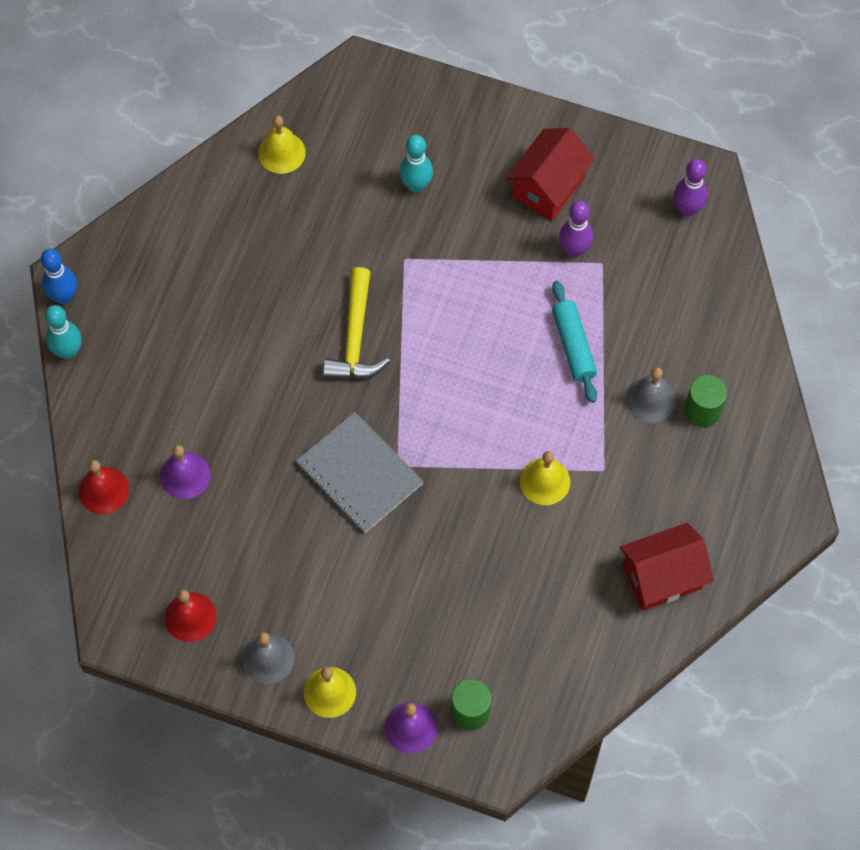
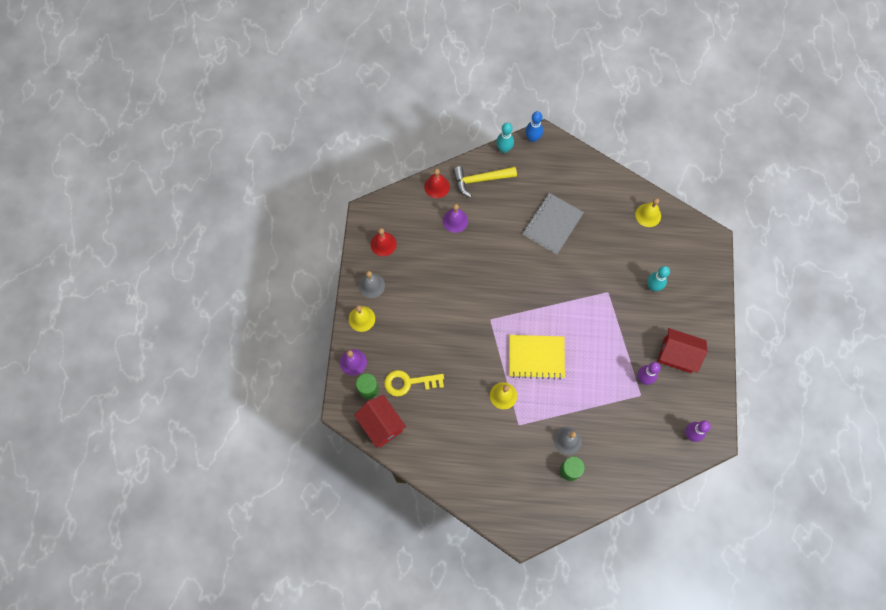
camera: 75 degrees right, 5 degrees up
grey notebook [296,412,424,533] -> grey notebook moved to [523,193,584,254]
yellow hammer [323,267,390,379] -> yellow hammer moved to [453,166,517,198]
turquoise rolling pin [552,281,597,403] -> none
red house [620,523,714,610] -> red house moved to [354,395,406,448]
none -> yellow key [384,370,444,397]
none -> yellow notebook [509,335,565,379]

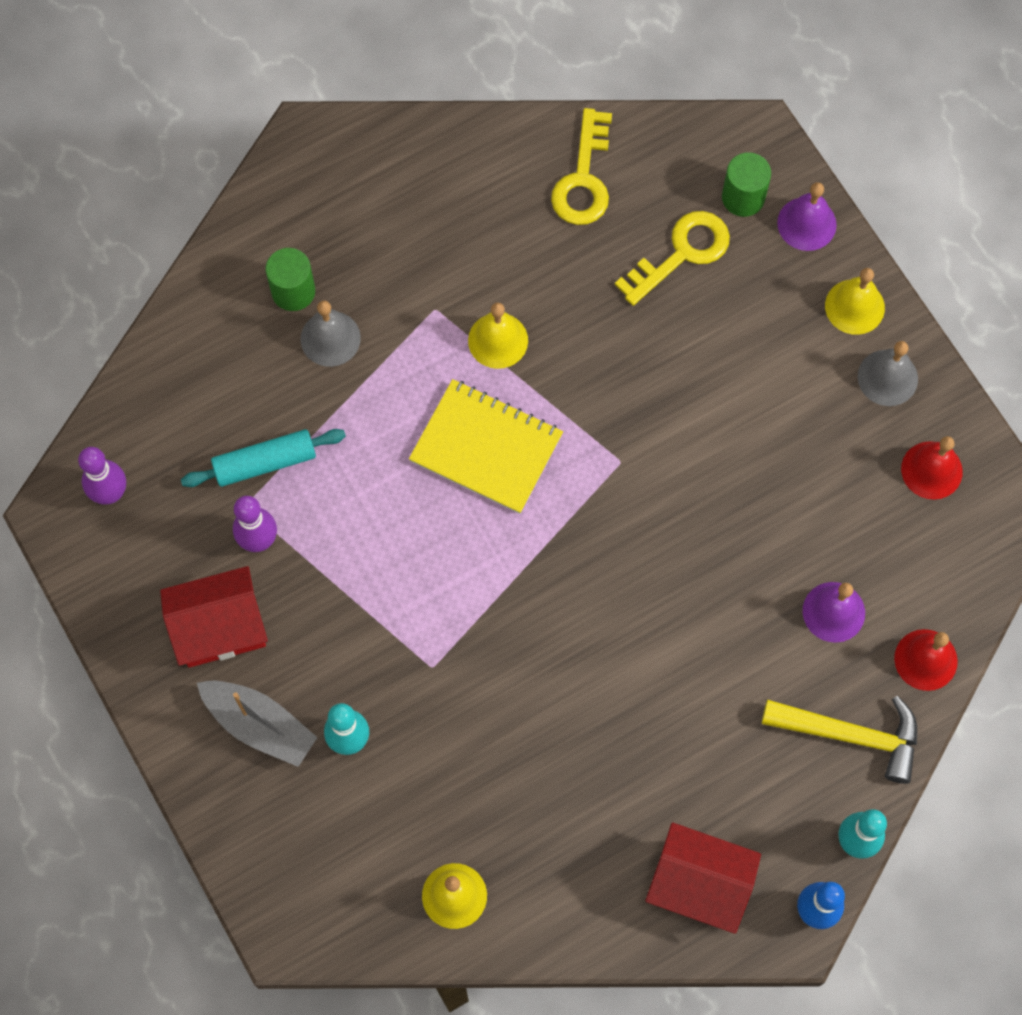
camera: 145 degrees right, 0 degrees up
red house [354,395,406,448] -> red house moved to [646,822,761,934]
yellow hammer [453,166,517,198] -> yellow hammer turned 60 degrees clockwise [761,696,917,784]
yellow notebook [509,335,565,379] -> yellow notebook turned 60 degrees clockwise [409,379,563,514]
grey notebook [523,193,584,254] -> none
none -> turquoise rolling pin [181,429,346,487]
none -> grey boat [197,680,318,767]
none -> yellow key [551,108,612,225]

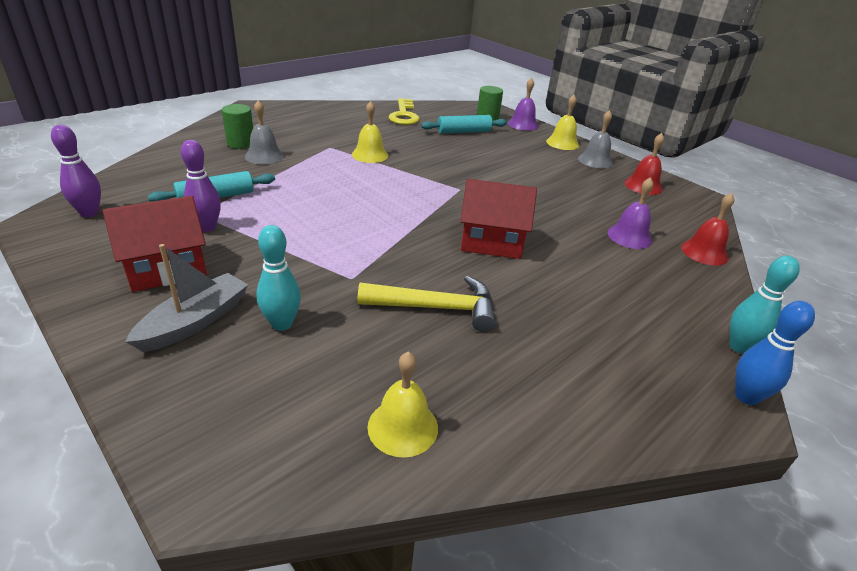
camera: 15 degrees left, 35 degrees down
grey boat [197,680,318,767] -> grey boat turned 75 degrees counterclockwise [125,244,248,352]
yellow notebook [409,379,563,514] -> none
yellow key [615,211,730,306] -> turquoise rolling pin [421,115,507,133]
red house [646,822,761,934] -> red house moved to [460,179,537,259]
yellow hammer [761,696,917,784] -> yellow hammer moved to [357,276,496,332]

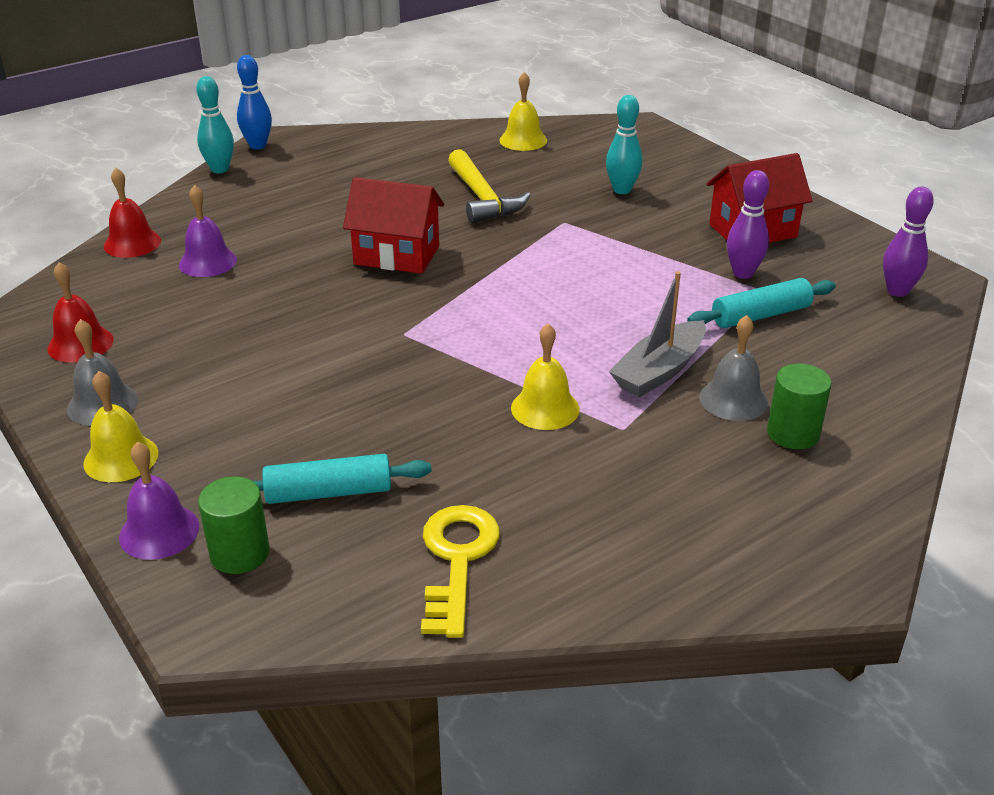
camera: 170 degrees left, 0 degrees up
grey boat [125,244,248,352] -> grey boat moved to [609,271,706,397]
yellow hammer [357,276,496,332] -> yellow hammer turned 120 degrees counterclockwise [448,149,530,224]

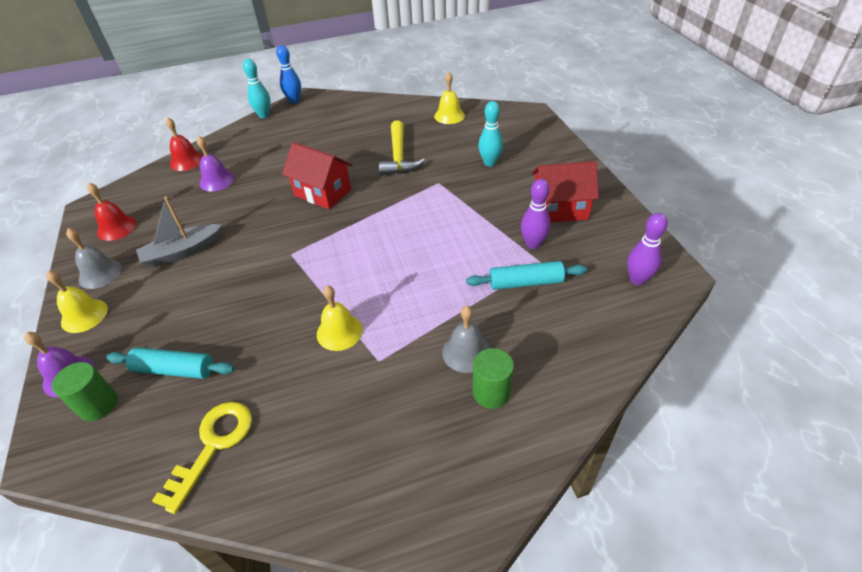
camera: 20 degrees right, 10 degrees up
grey boat [609,271,706,397] -> grey boat moved to [136,197,222,268]

